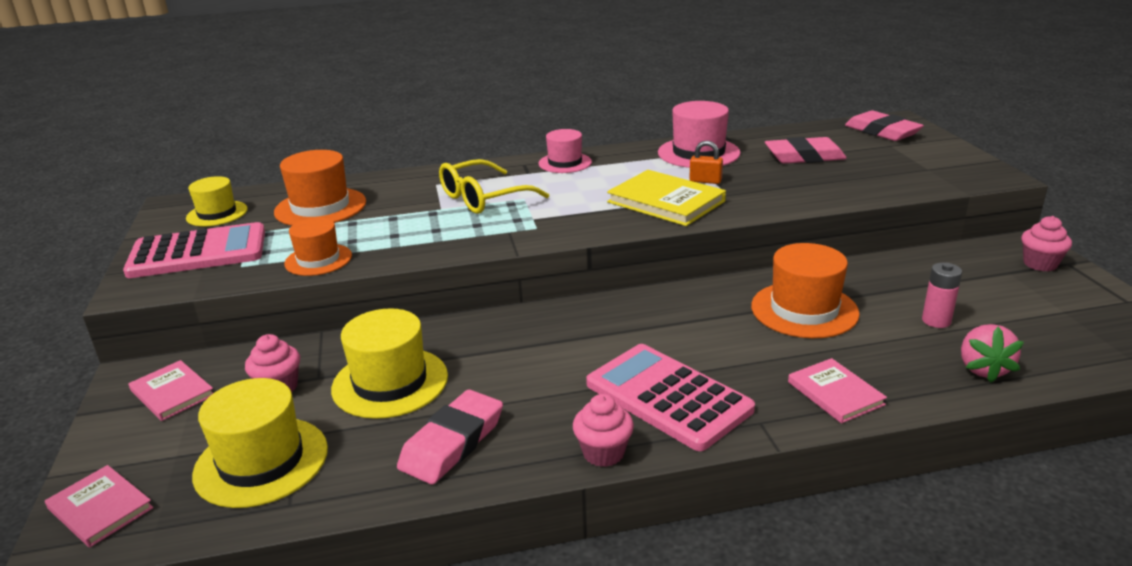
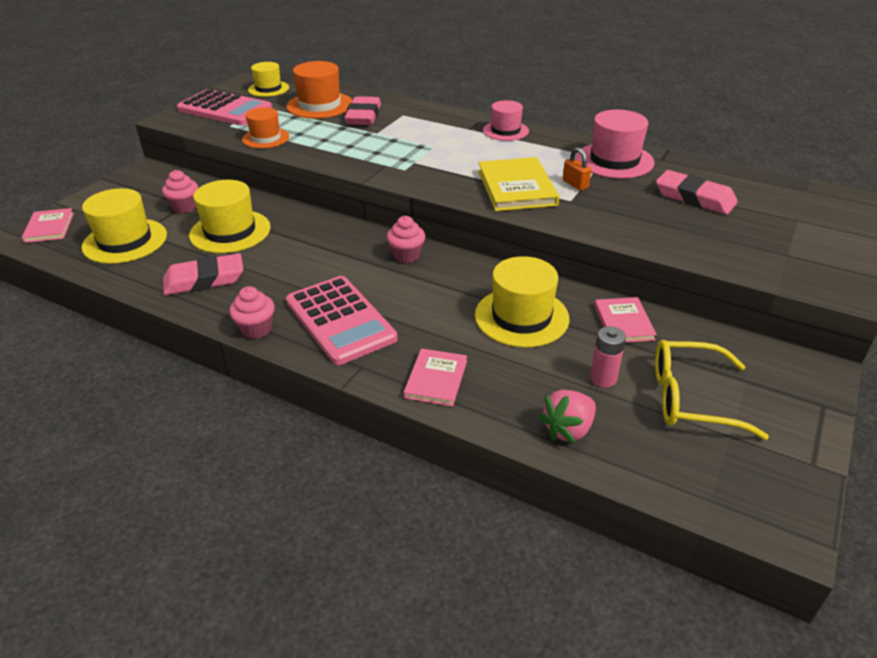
camera: 40 degrees right, 10 degrees up
pink book [129,360,213,421] -> pink book moved to [594,297,657,343]
yellow glasses [439,159,549,214] -> yellow glasses moved to [655,340,769,440]
pink calculator [586,344,755,451] -> pink calculator turned 150 degrees clockwise [286,276,398,365]
orange hat [751,243,860,338] -> yellow hat [475,256,569,348]
pink eraser [845,111,924,141] -> pink eraser moved to [344,96,381,125]
pink cupcake [1021,216,1072,271] -> pink cupcake moved to [387,216,425,263]

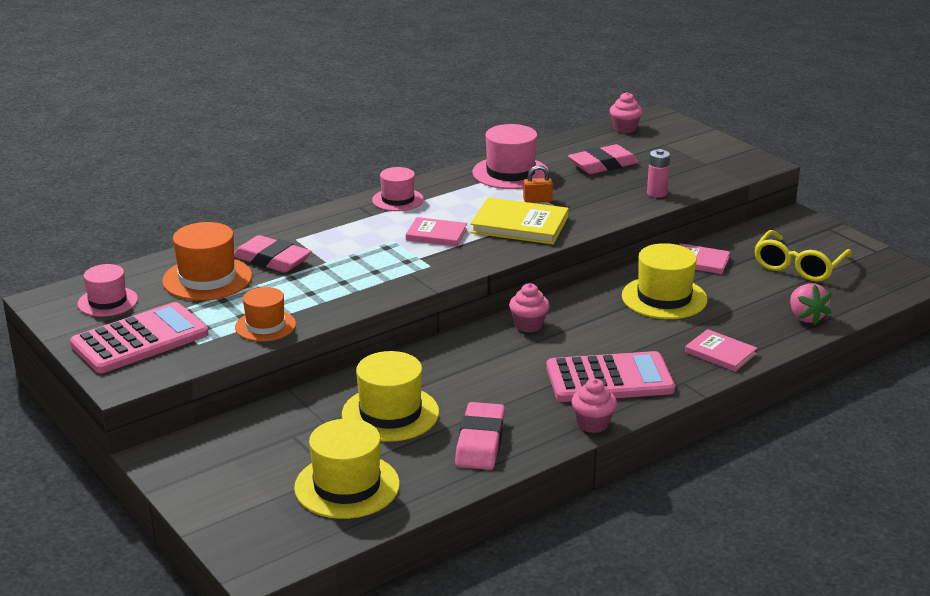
camera: 65 degrees left, 10 degrees down
pink book [22,208,74,243] -> pink book moved to [406,217,467,246]
pink cupcake [162,170,198,213] -> pink cupcake moved to [610,92,643,133]
yellow hat [248,62,289,97] -> pink hat [78,264,138,317]
pink battery [590,326,626,388] -> pink battery moved to [647,149,670,198]

